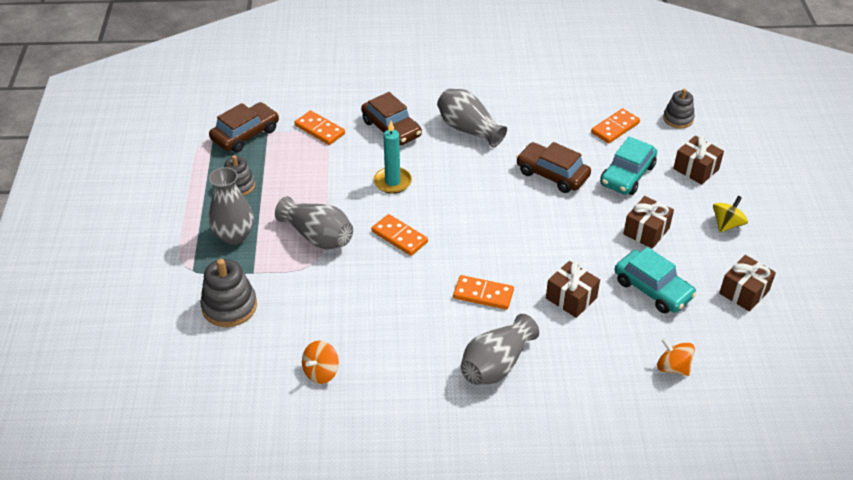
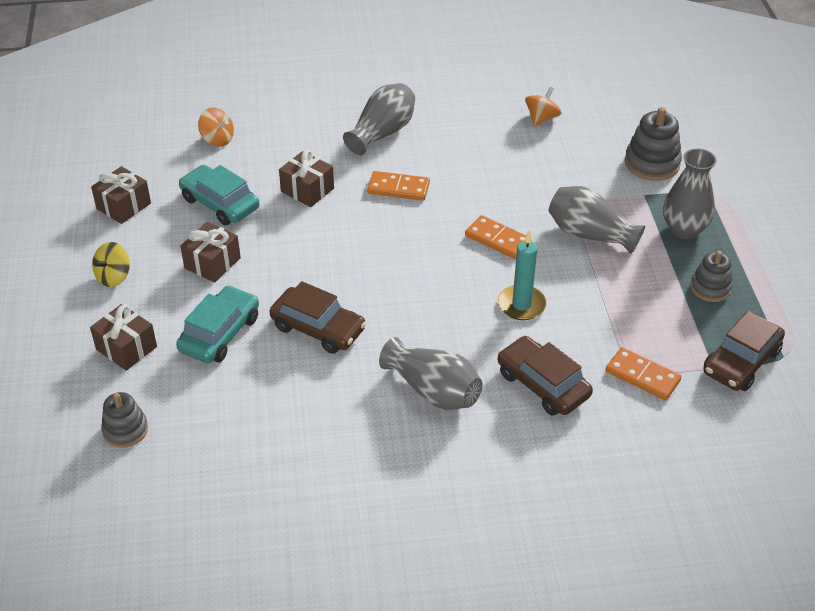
camera: 175 degrees right, 0 degrees up
orange domino [591,108,640,143] -> none

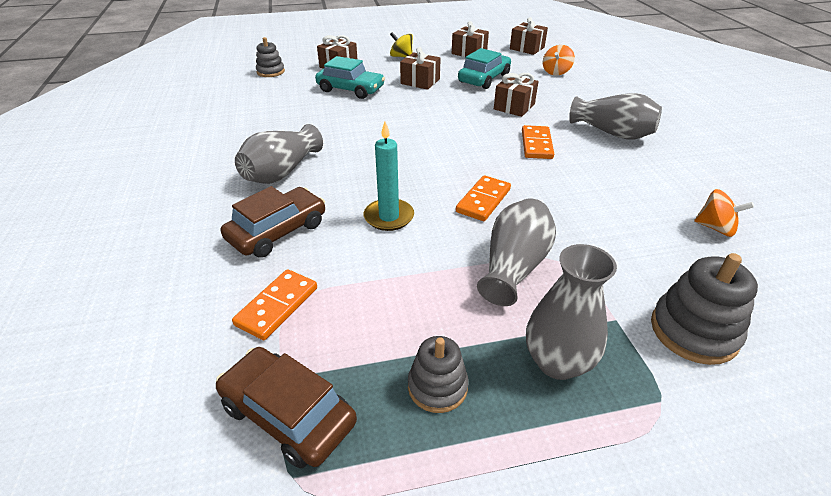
camera: 85 degrees right, 5 degrees down
brown car [269,281,366,354] -> none
none -> brown gift [510,17,548,55]

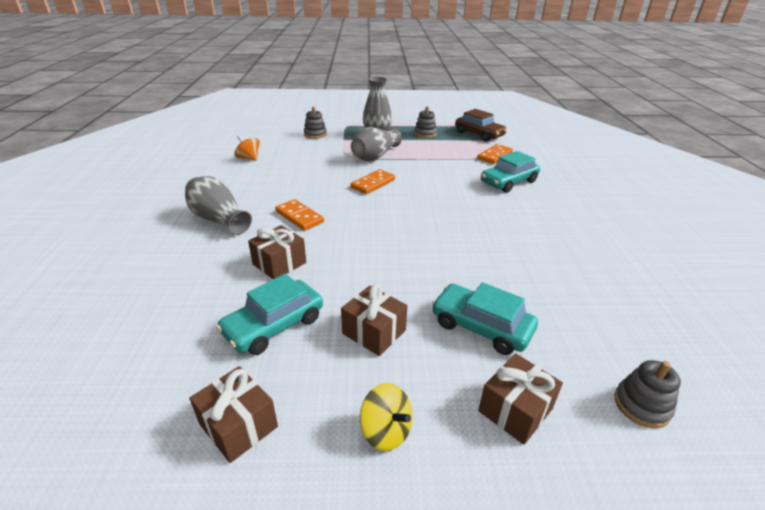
camera: 170 degrees left, 5 degrees down
brown car [221,186,325,258] -> turquoise car [481,151,540,193]
grey vase [235,124,323,184] -> none
turquoise candle [364,122,414,231] -> none
brown gift [510,17,548,55] -> none
orange domino [522,125,554,159] -> orange domino turned 60 degrees counterclockwise [275,199,324,231]
orange spinning top [543,45,575,76] -> none
grey stacking toy [651,253,758,365] -> grey stacking toy [304,107,327,139], size x0.66

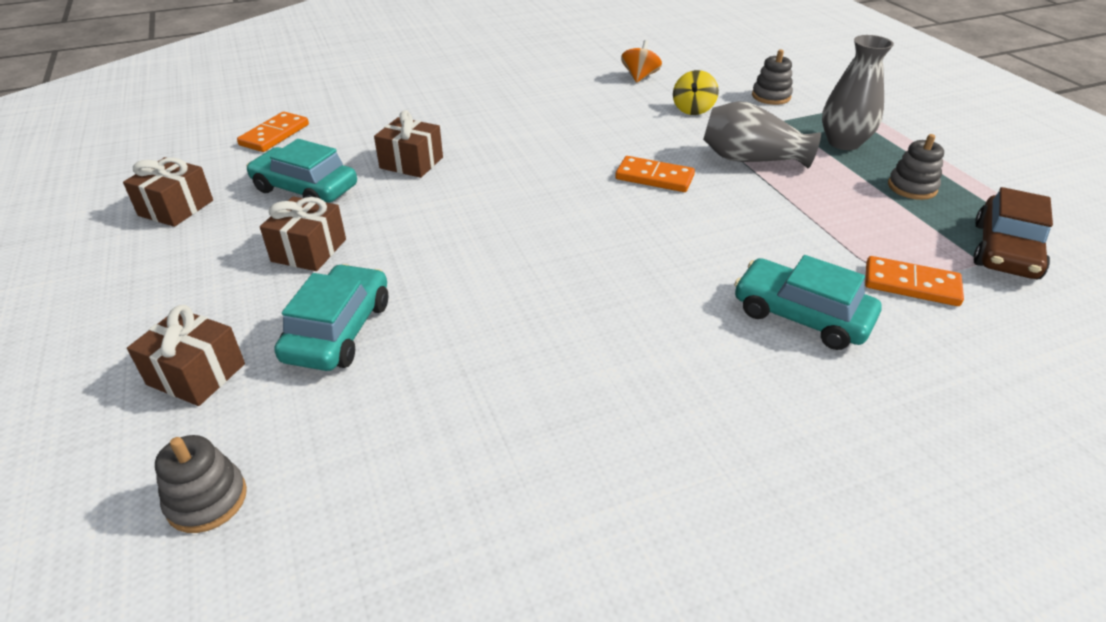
camera: 70 degrees right, 5 degrees up
grey vase [185,176,252,235] -> none
orange domino [275,199,324,231] -> orange domino moved to [237,112,309,152]
yellow spinning top [360,383,413,451] -> yellow spinning top moved to [673,70,719,115]

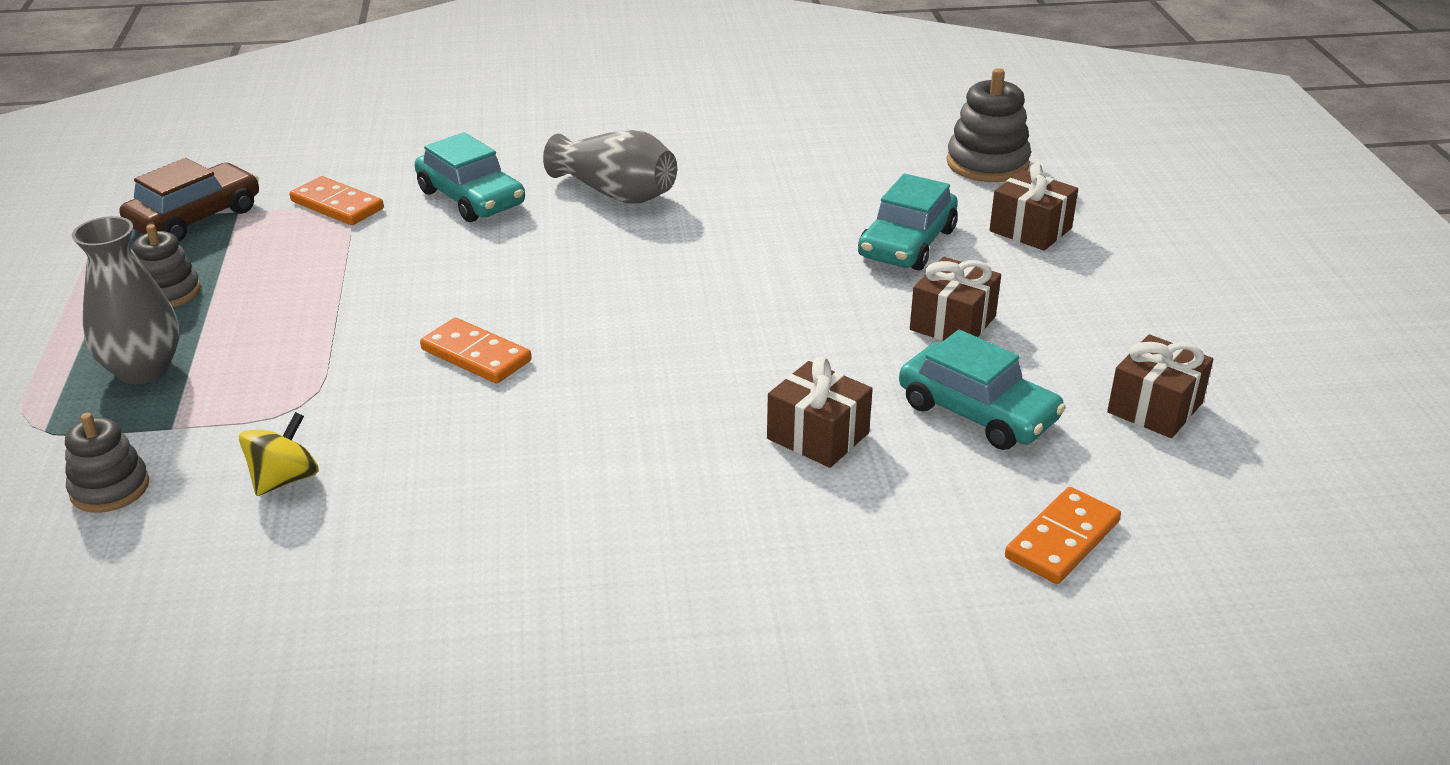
camera: 165 degrees left, 5 degrees down
grey stacking toy [155,435,247,533] -> grey stacking toy [947,68,1031,182], size x1.52
orange spinning top [621,40,662,83] -> none
grey vase [703,101,821,169] -> grey vase moved to [543,130,677,204]

